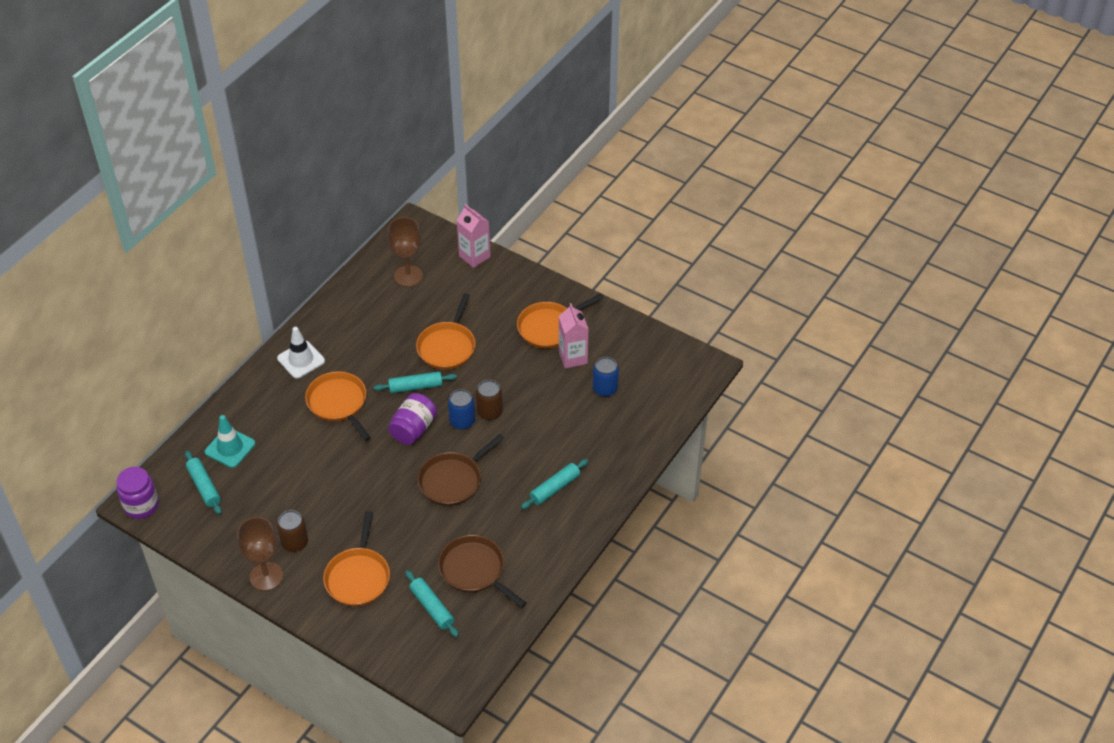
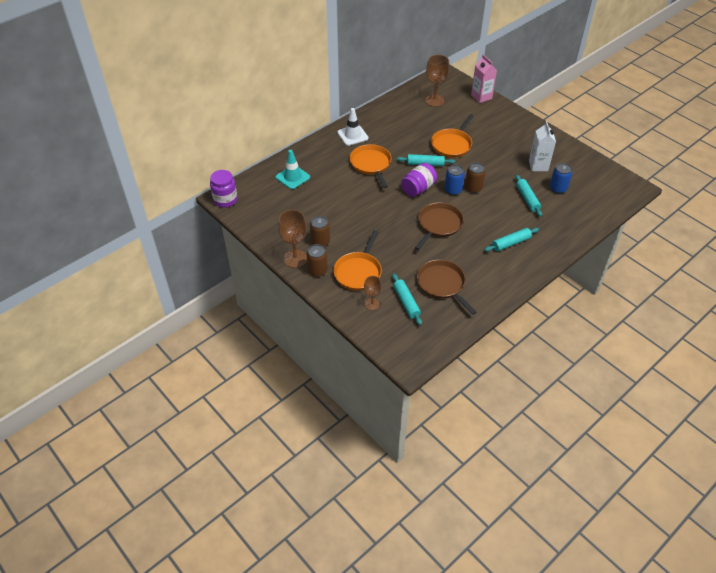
camera: 15 degrees right, 0 degrees up
turquoise rolling pin [185,451,222,515] -> turquoise rolling pin moved to [515,175,542,217]
brown pan [418,434,504,506] -> brown pan turned 150 degrees clockwise [415,202,464,250]
orange pan [517,293,604,348] -> none
pink carton [559,303,588,369] -> white carton [529,121,556,171]
none -> brown can [307,244,328,277]
none -> brown goblet [364,276,382,310]

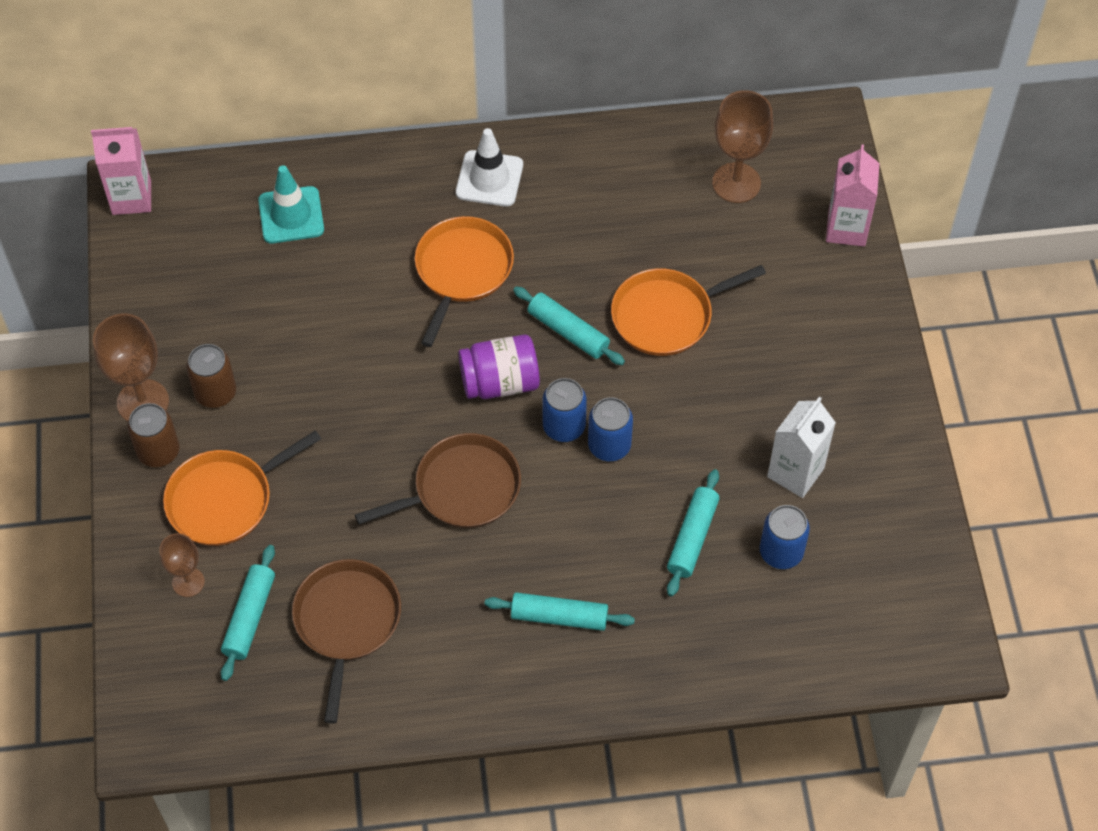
camera: 35 degrees right, 10 degrees up
purple jar [210,170,237,208] -> pink carton [91,127,151,215]
brown can [465,162,486,193] -> blue can [588,397,633,461]

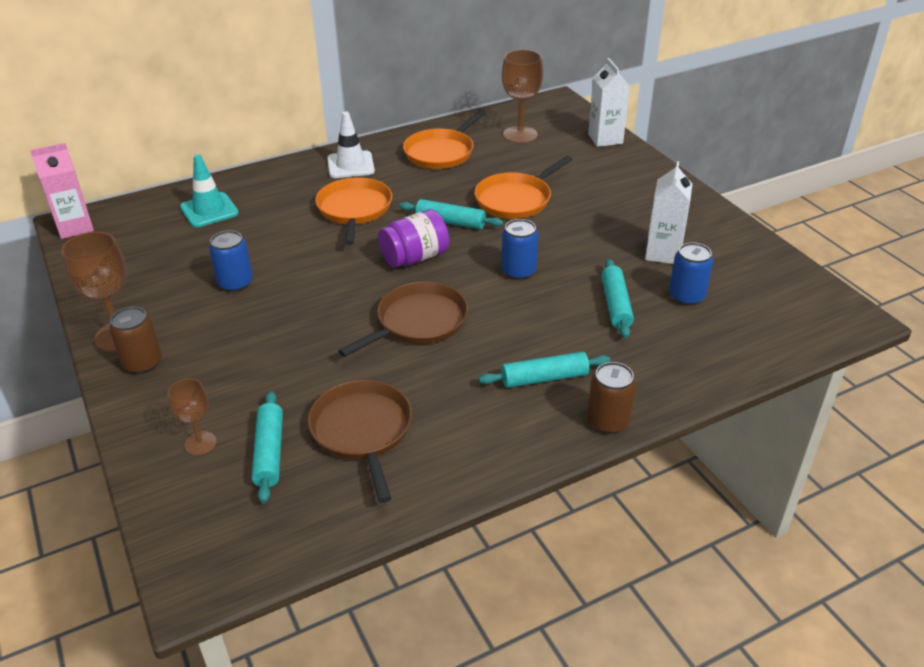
camera: 20 degrees left, 20 degrees down
orange pan [163,430,321,546] -> orange pan moved to [403,110,486,169]
brown can [186,344,236,408] -> brown can moved to [587,362,636,434]
blue can [542,378,587,442] -> blue can moved to [209,230,253,292]
pink carton [826,144,880,246] -> white carton [588,58,630,147]

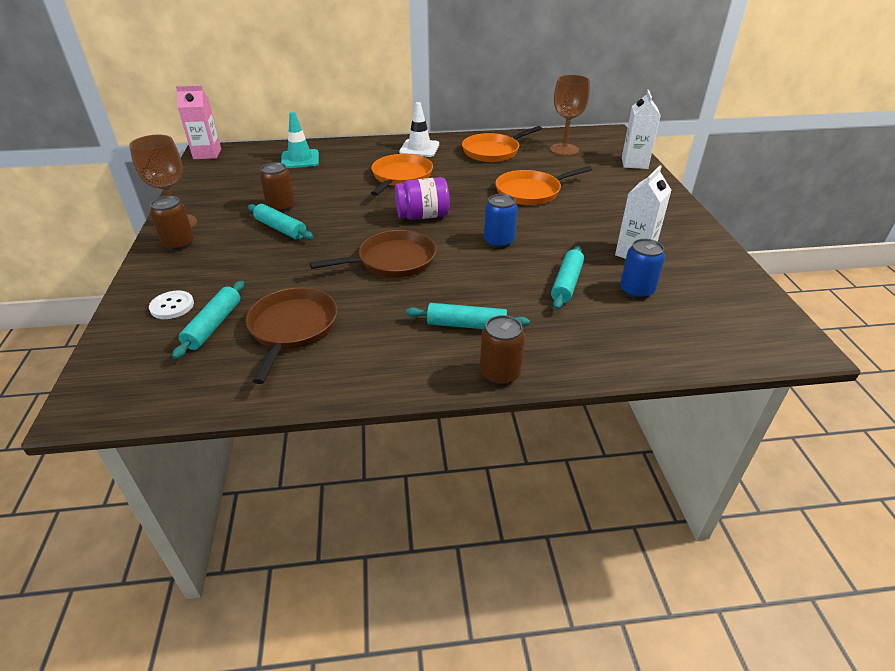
camera: 20 degrees right, 0 degrees up
brown goblet [168,378,216,455] -> white button [149,291,194,319]
blue can [209,230,253,292] -> brown can [260,162,295,212]
turquoise rolling pin [399,199,503,229] -> turquoise rolling pin moved to [248,204,314,240]

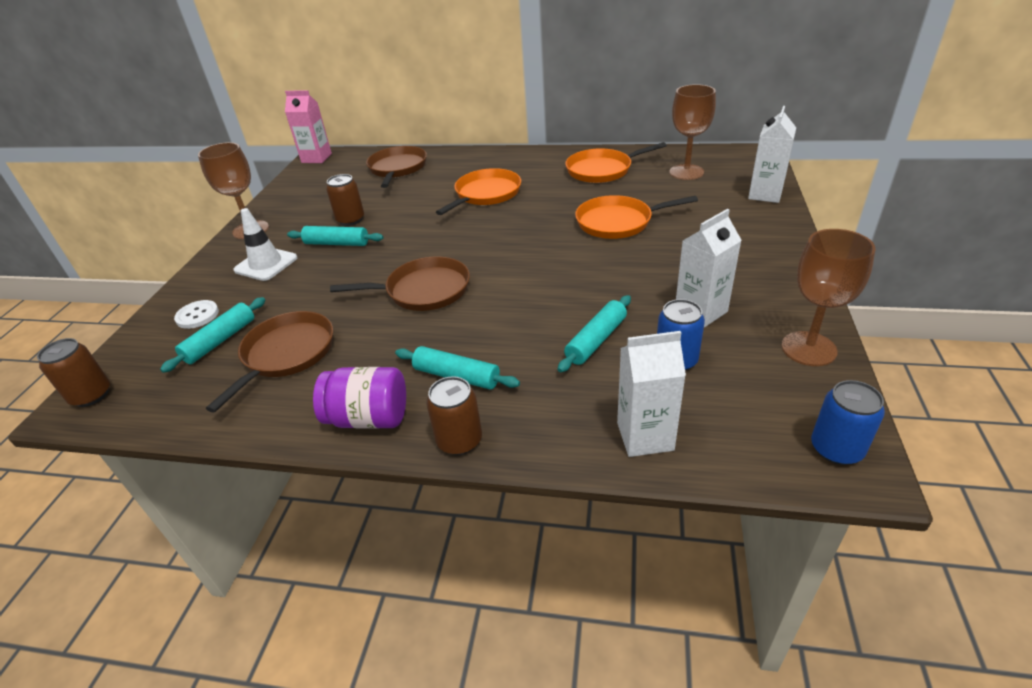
camera: 20 degrees right, 0 degrees up
brown can [150,196,194,251] -> brown can moved to [37,338,110,407]
turquoise rolling pin [248,204,314,240] -> turquoise rolling pin turned 45 degrees counterclockwise [287,226,383,246]
turquoise traffic cone [281,112,319,168] -> brown pan [366,146,427,188]
purple jar [395,177,450,220] -> purple jar moved to [313,367,406,429]
white traffic cone [399,102,439,157] -> white traffic cone moved to [233,208,298,281]
blue can [484,194,518,248] -> blue can moved to [811,380,885,465]
none -> white carton [617,331,686,457]
none -> brown goblet [782,229,875,366]

